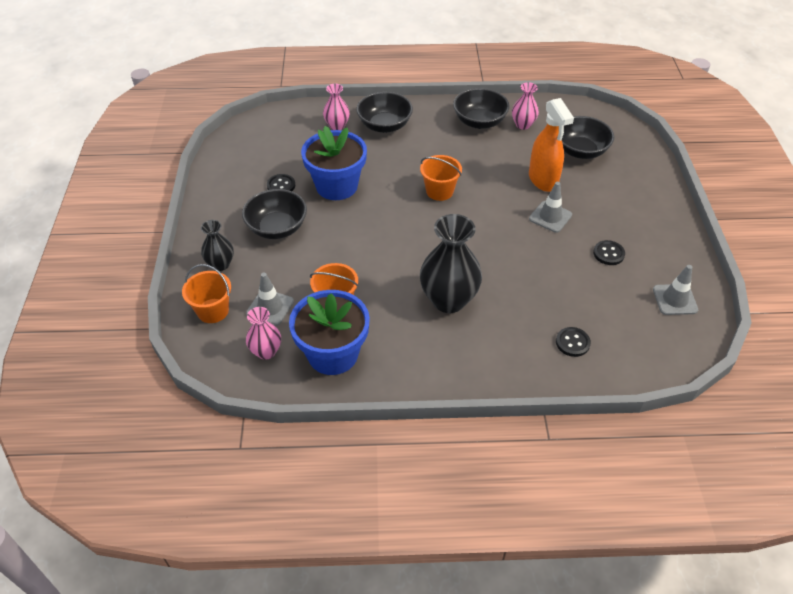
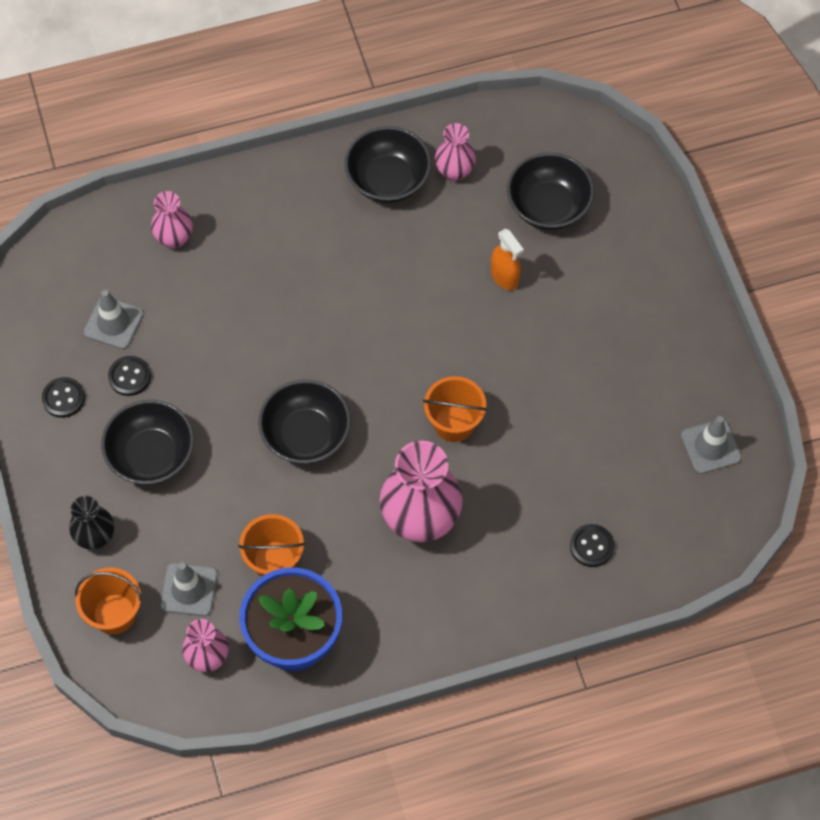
camera: 15 degrees left, 15 degrees up
blue flower pot [301,126,367,200] -> none
black bowl [356,92,413,133] -> black bowl moved to [258,380,351,464]
orange bucket [420,155,462,201] -> orange bucket moved to [423,376,487,442]
black vase [420,214,482,313] -> pink vase [380,440,463,542]
orange spray bottle [529,98,574,192] -> orange spray bottle [491,229,524,290], size x0.60
grey traffic cone [529,182,572,233] -> grey traffic cone moved to [84,290,143,349]
black button [593,240,625,265] -> black button moved to [42,377,85,418]

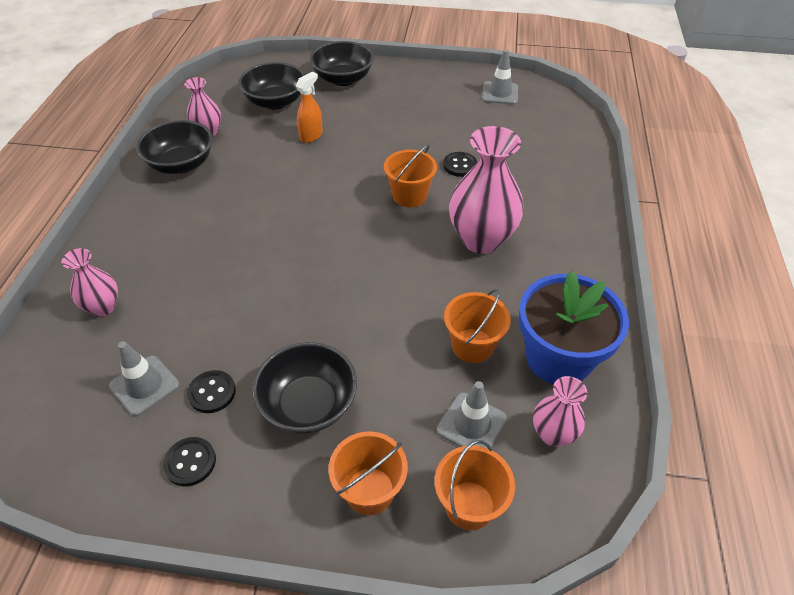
camera: 65 degrees left, 15 degrees down
black vase [69,496,114,550] -> orange bucket [329,431,408,515]
black bowl [258,380,351,464] -> black bowl moved to [310,41,374,86]
orange spray bottle [491,229,524,290] -> orange spray bottle turned 45 degrees counterclockwise [296,72,323,143]
black button [570,524,614,567] -> black button moved to [443,152,477,177]

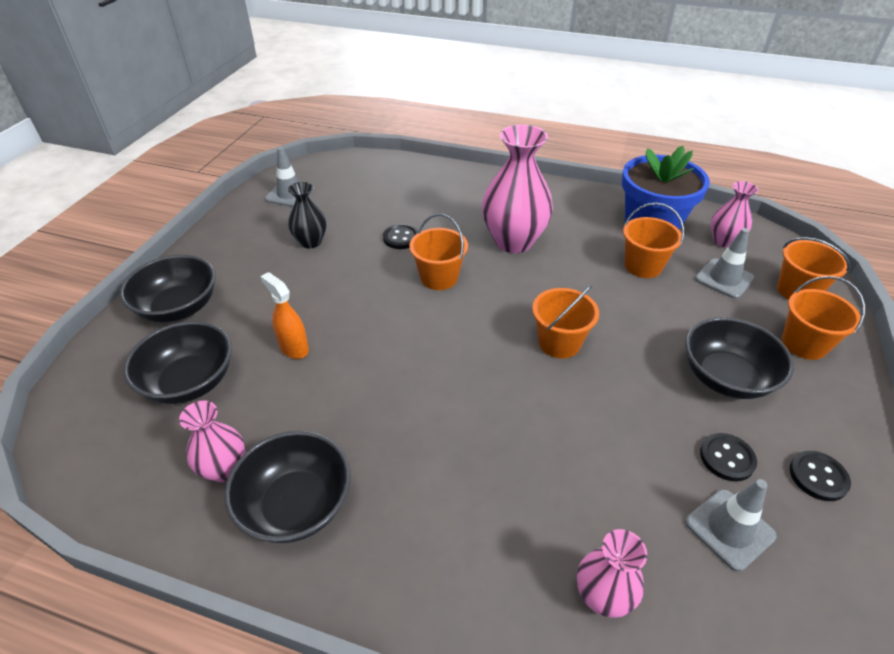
camera: 80 degrees left, 5 degrees down
none -> black vase [288,182,326,248]
none -> orange bucket [532,285,599,358]

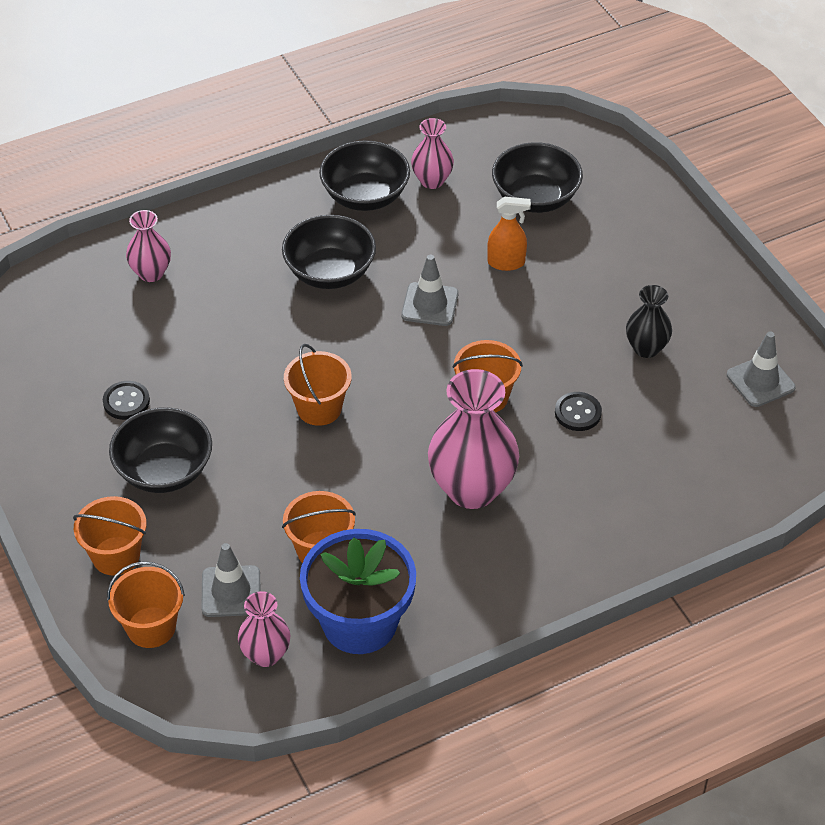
camera: 135 degrees right, 5 degrees up
black bowl [120,255,216,322] -> black bowl moved to [282,215,376,289]
grey traffic cone [685,479,777,572] -> grey traffic cone moved to [401,255,459,326]
black button [790,451,851,501] -> none

